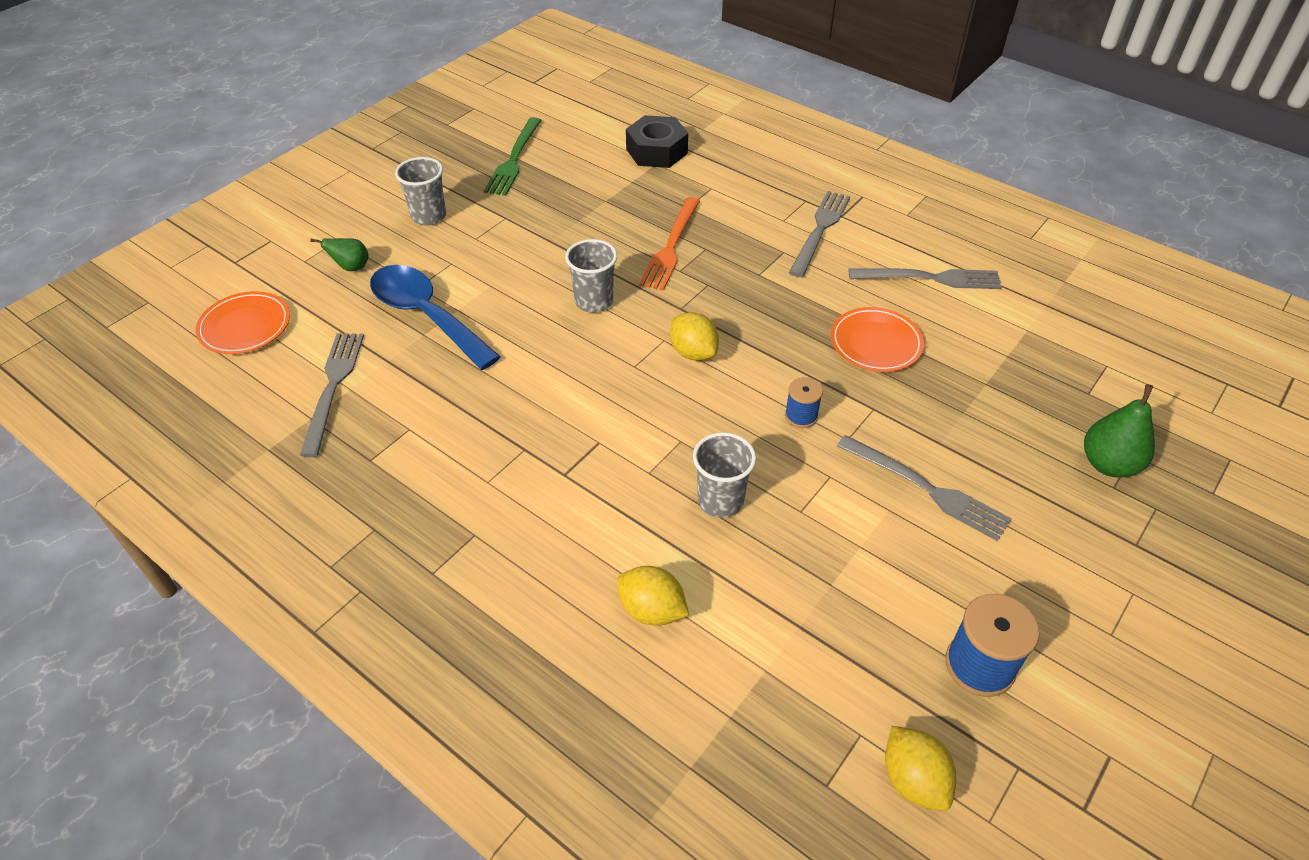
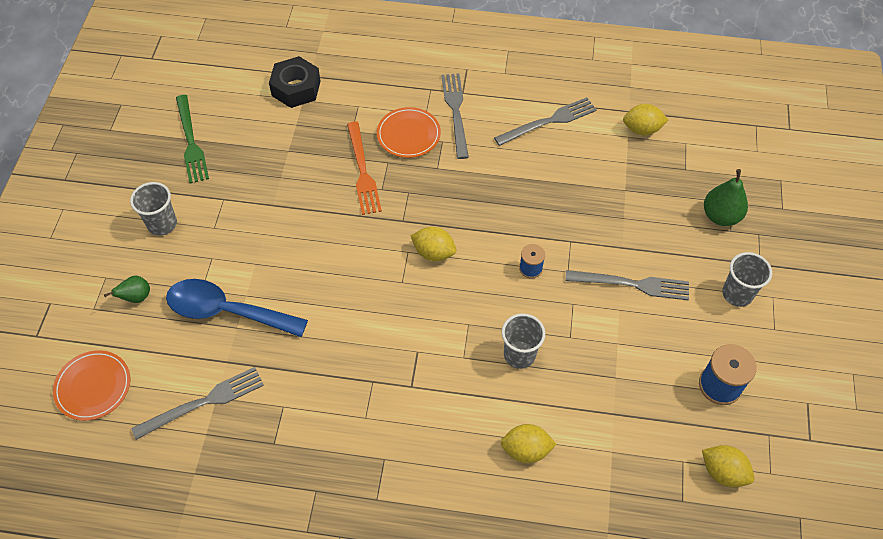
camera: 30 degrees left, 10 degrees up
grey fork [300,333,364,457] -> grey fork turned 90 degrees clockwise [131,367,264,440]
grey cup [565,239,617,313] -> grey cup moved to [722,252,772,307]
orange plate [831,307,924,372] -> orange plate moved to [377,107,441,158]
none -> yellow lemon [623,104,668,136]

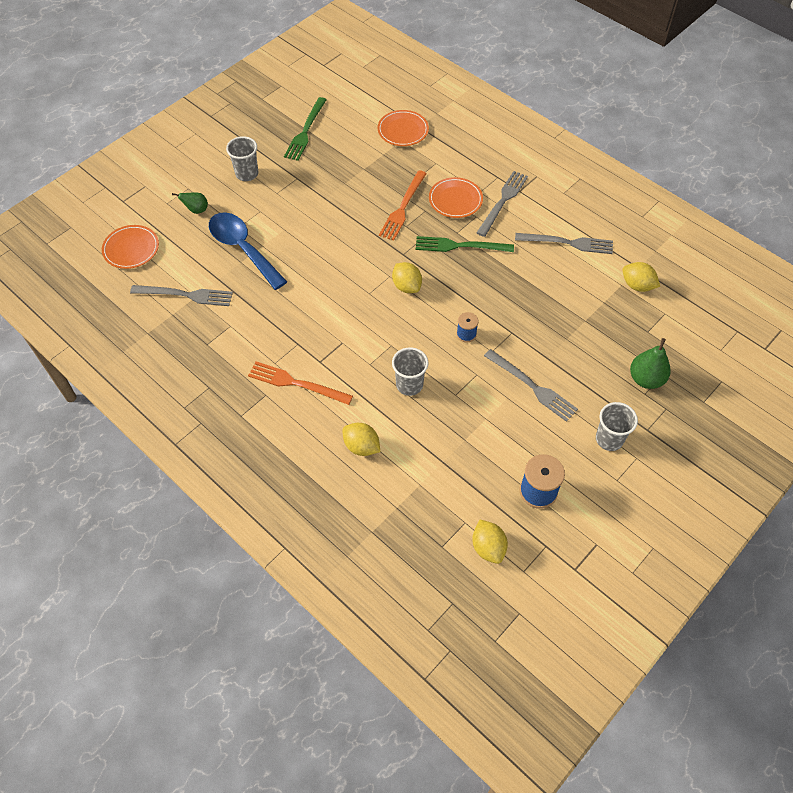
camera: 35 degrees right, 0 degrees up
black nut [269,56,321,108] -> orange plate [377,110,429,146]
none -> orange fork [248,362,353,405]
none -> green fork [416,236,514,252]

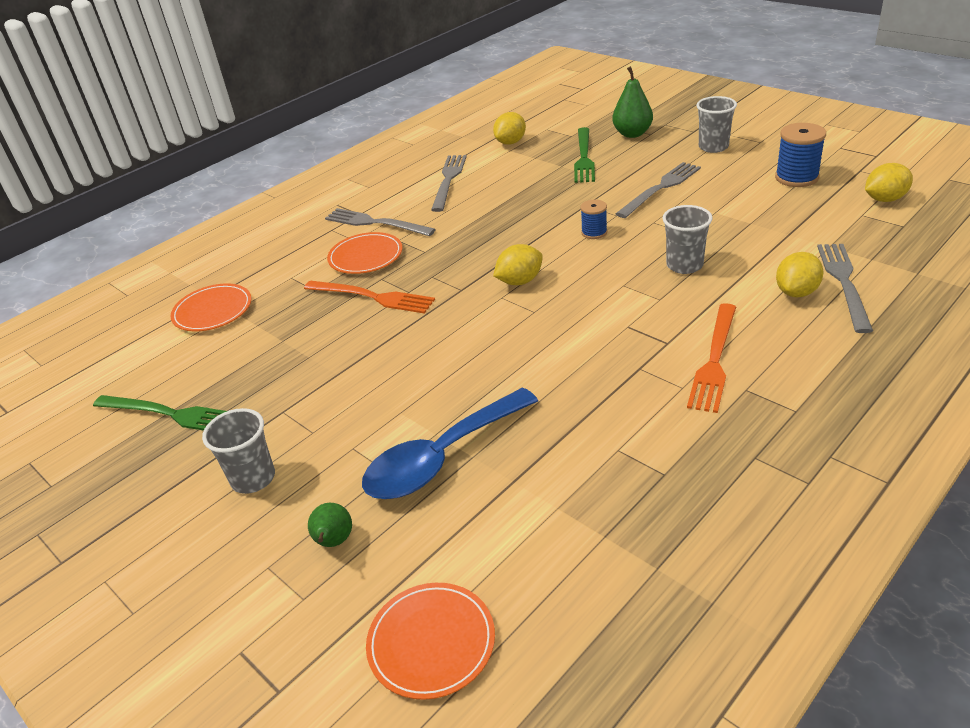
camera: 85 degrees left, 20 degrees down
grey fork [130,285,233,306] -> grey fork moved to [817,244,873,333]
green fork [416,236,514,252] -> green fork moved to [574,127,595,183]

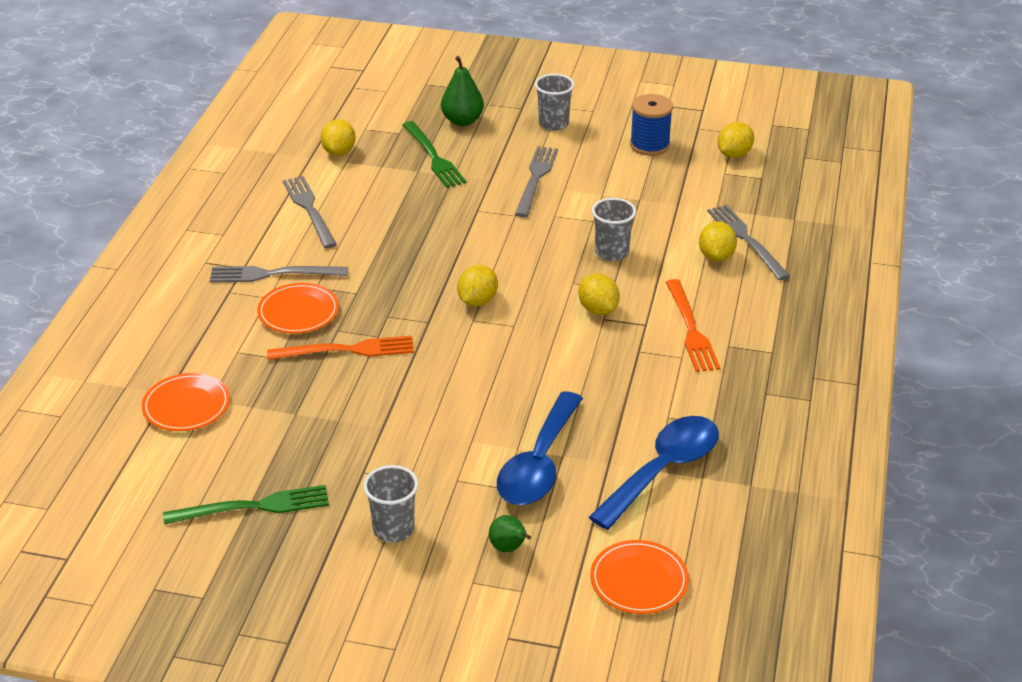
camera: 35 degrees left, 0 degrees up
blue spool [580,200,607,239] -> none
none -> yellow lemon [578,273,620,315]
none -> blue spoon [589,416,719,530]

